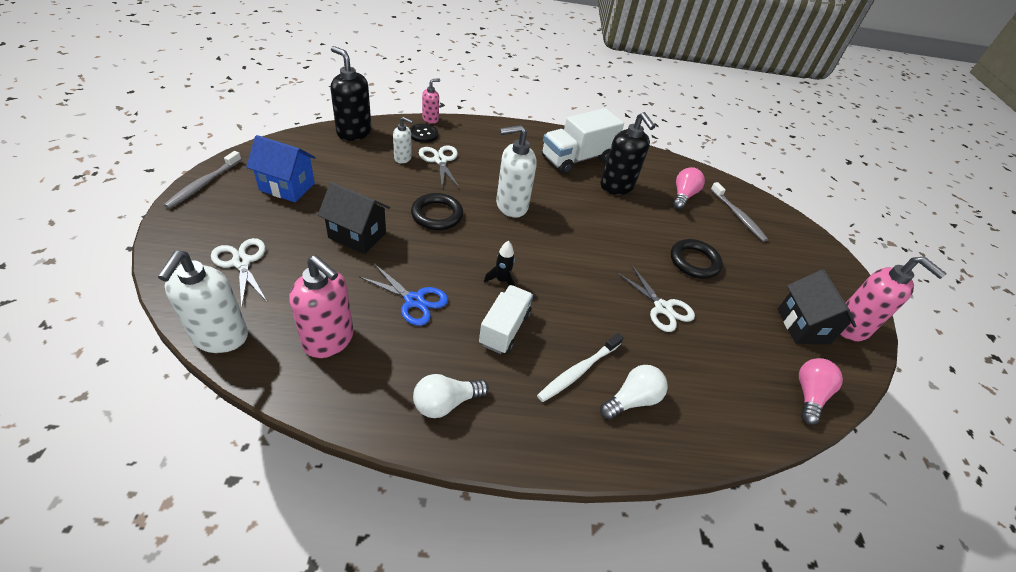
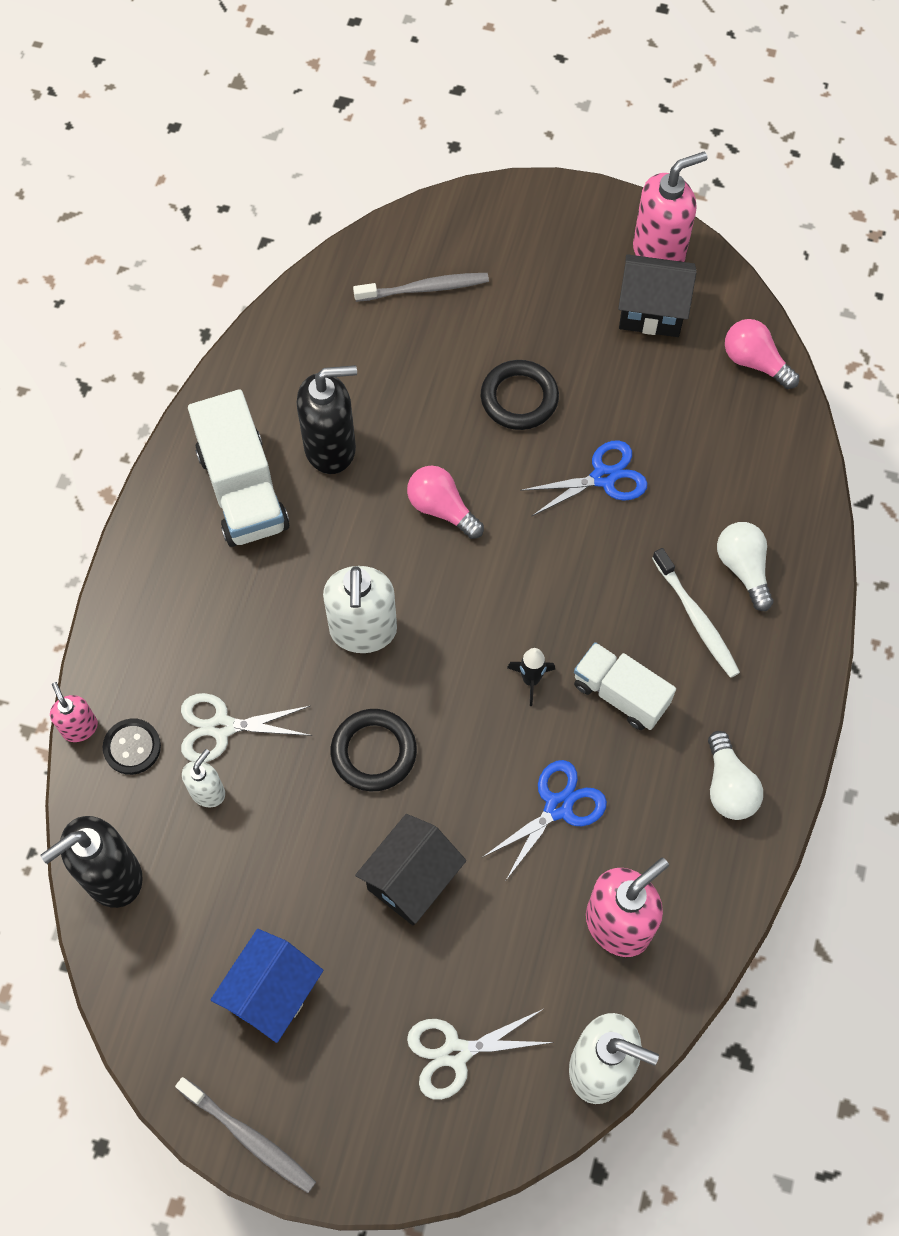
camera: 70 degrees left, 20 degrees up
white scissors [616,265,695,332] -> blue scissors [520,440,647,516]
pink light bulb [673,167,705,209] -> pink light bulb moved to [407,465,484,539]

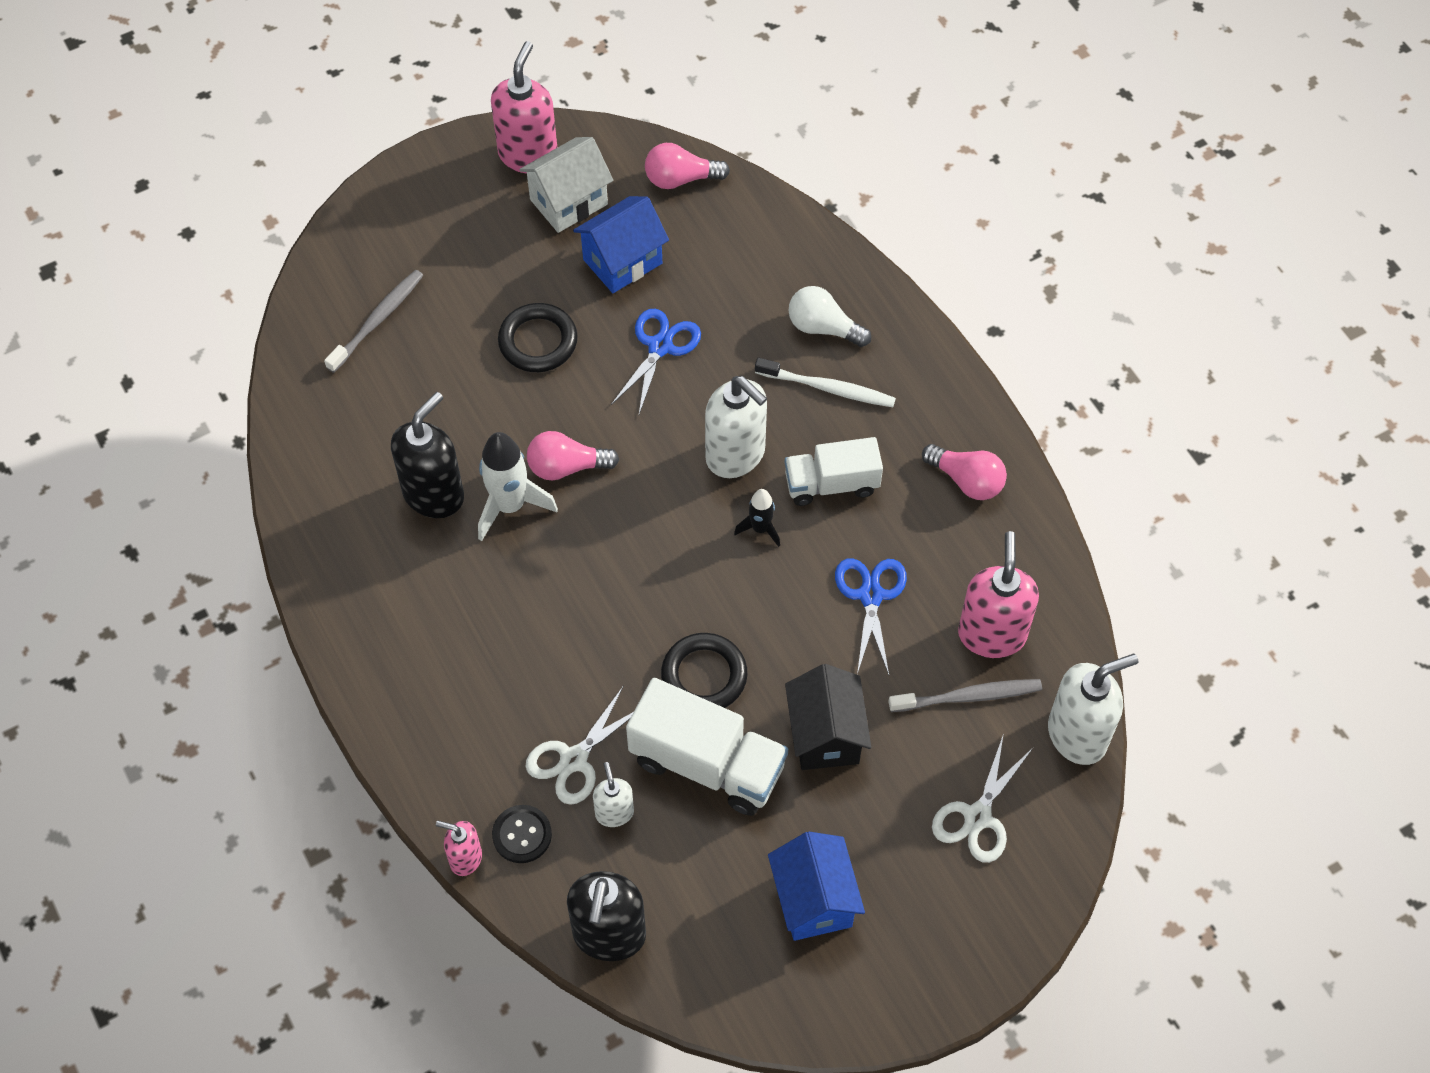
camera: 45 degrees left, 5 degrees down
grey toothbrush [175,1077,316,1193] -> grey toothbrush moved to [888,679,1042,712]
white truck [188,389,289,547] -> white truck moved to [626,678,788,816]
white soap dispenser [323,566,397,653] -> white soap dispenser moved to [705,376,767,478]
black house [618,254,697,337] -> white house [519,137,613,233]
white light bulb [708,731,763,820] -> pink light bulb [922,444,1007,500]
none -> white rocket [478,432,558,541]
none -> blue house [573,196,669,293]

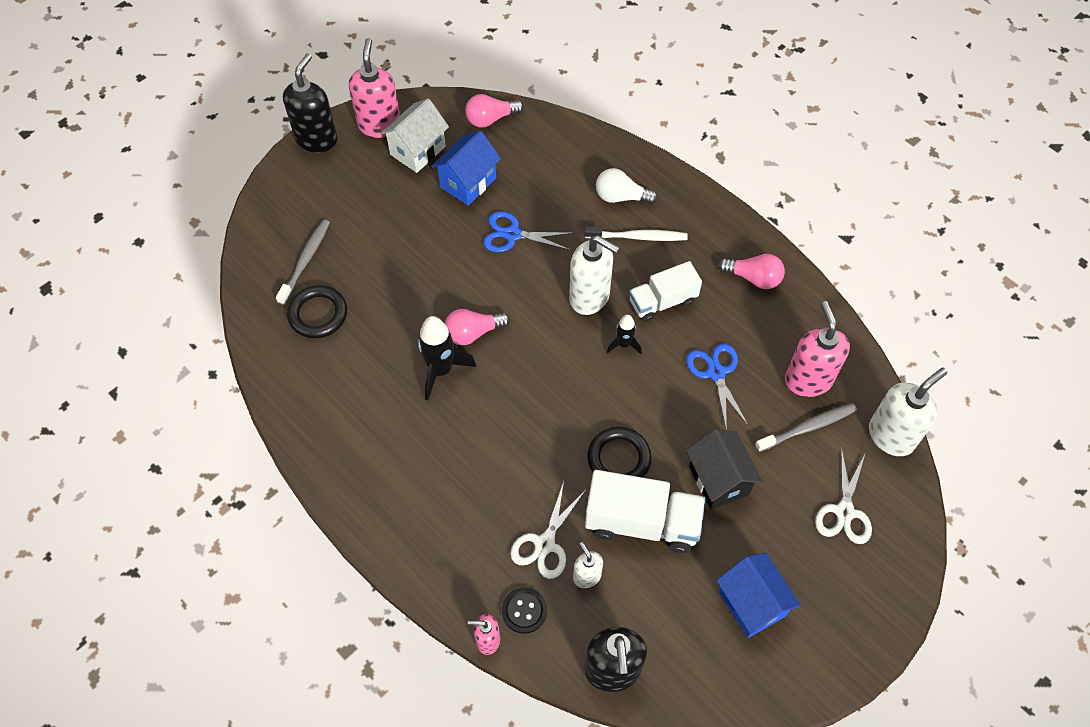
camera: 15 degrees left, 0 degrees up
black soap dispenser [391,392,464,518] -> black soap dispenser moved to [283,54,338,153]
white rocket [478,432,558,541] -> black rocket [418,316,476,400]
black ring [498,303,578,372] -> black ring moved to [287,285,347,338]
blue scissors [611,309,701,414] -> blue scissors turned 90 degrees counterclockwise [484,211,573,252]

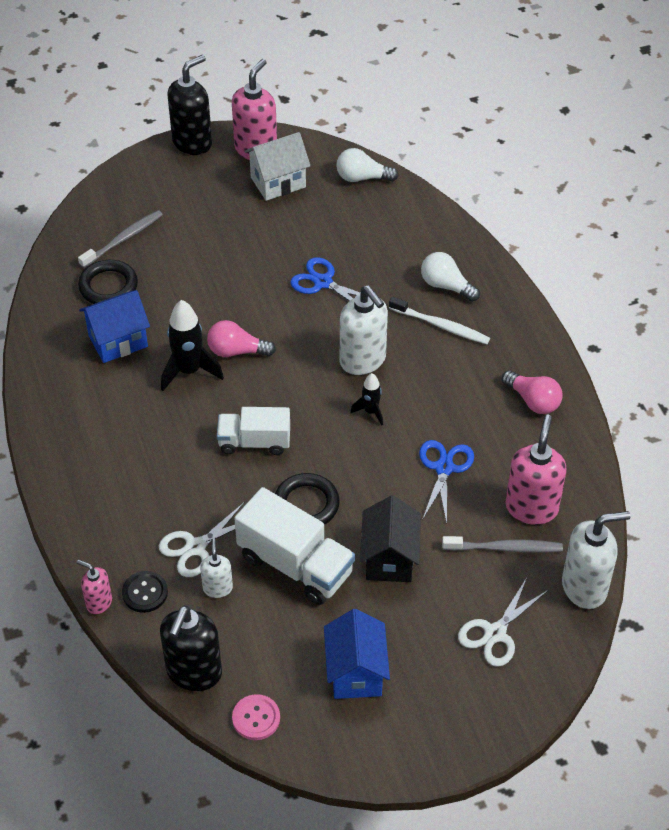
camera: 25 degrees right, 10 degrees down
blue house [431,131,501,206] -> blue house moved to [79,290,150,363]
pink light bulb [465,94,524,128] -> white light bulb [336,148,399,182]
white truck [629,261,702,322] -> white truck moved to [217,407,290,455]
none -> pink button [232,694,280,740]

